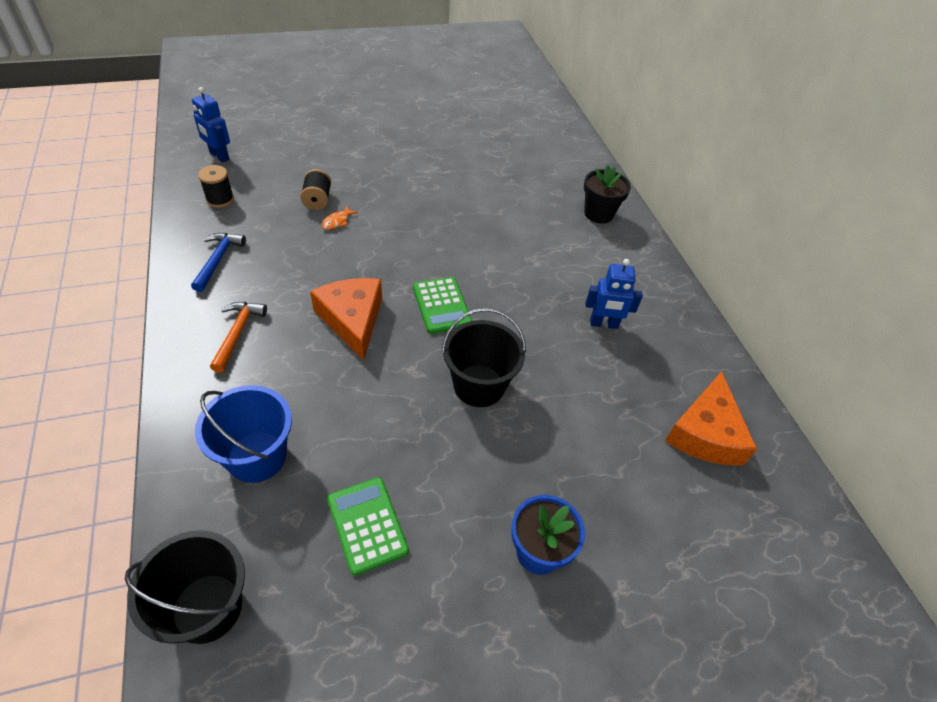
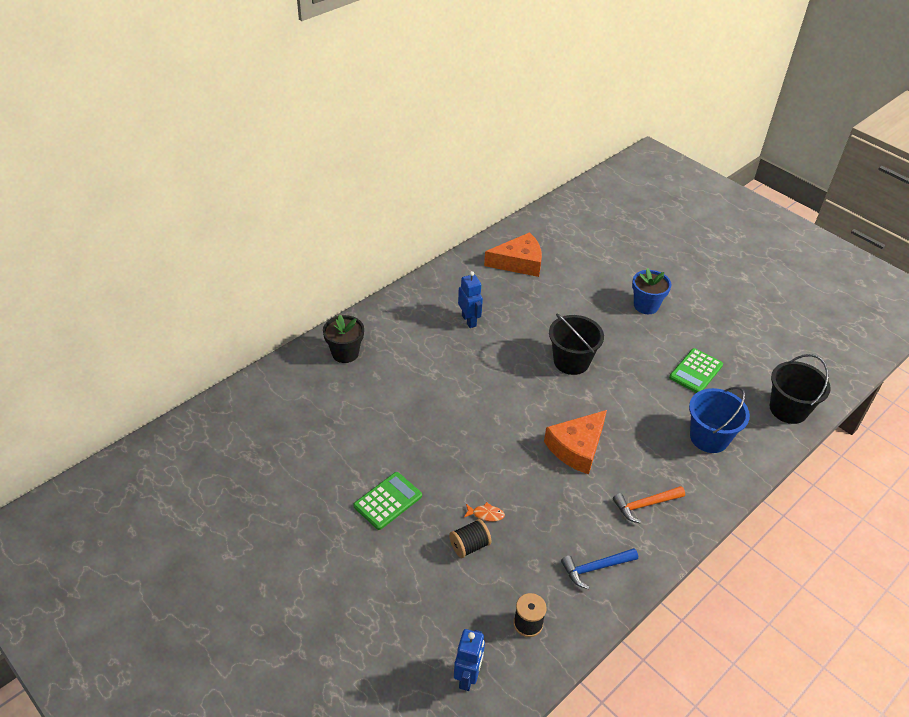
camera: 115 degrees left, 5 degrees down
green calculator [413,277,472,334] -> green calculator moved to [354,472,422,530]

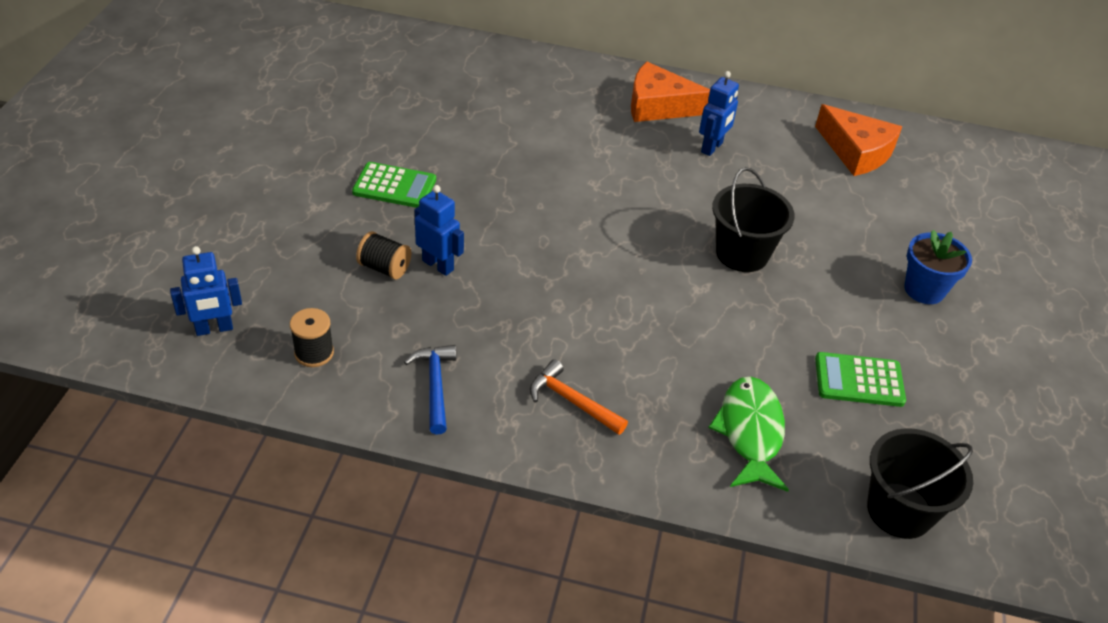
camera: 55 degrees right, 0 degrees up
black flower pot [323,314,364,363] -> none
orange fish [464,502,505,522] -> blue robot [415,185,464,276]
orange cheese [544,410,607,474] -> orange cheese moved to [631,62,710,122]
blue hammer [561,548,638,589] -> blue hammer turned 45 degrees clockwise [404,345,456,434]
blue bucket [689,387,750,453] -> green fish [708,376,789,492]

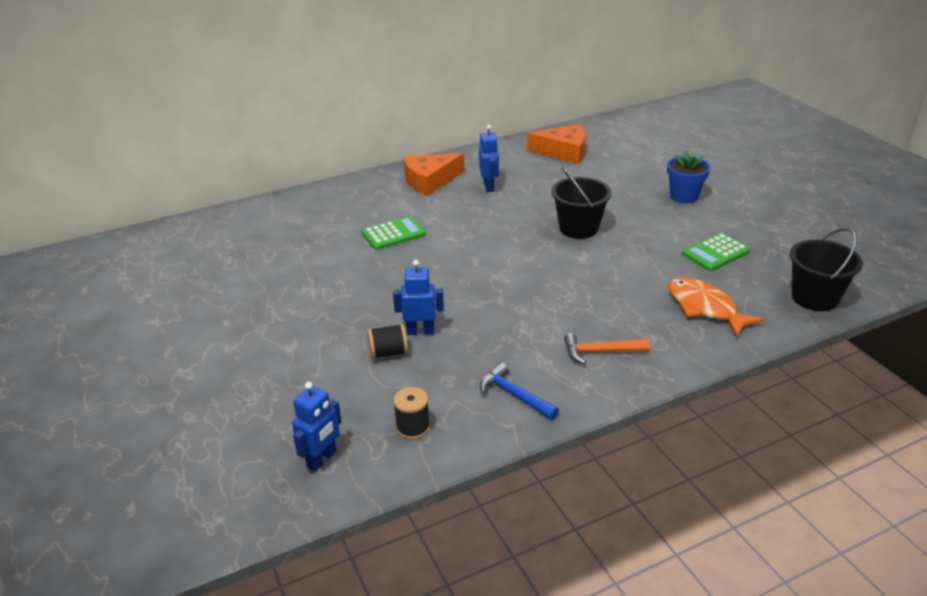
camera: 35 degrees left, 10 degrees down
green calculator [352,162,436,208] -> green calculator moved to [362,216,426,250]
green fish [708,376,789,492] -> orange fish [669,277,764,337]

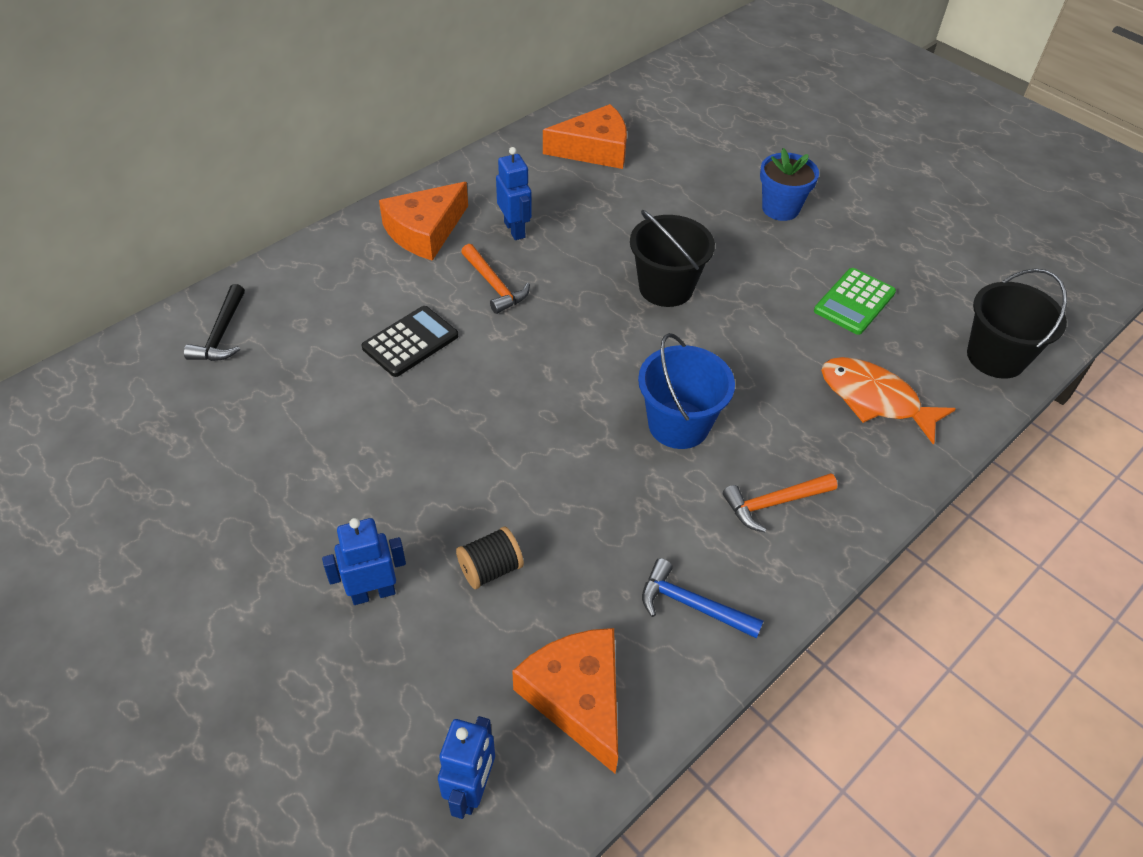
camera: 20 degrees left, 15 degrees up
green calculator [362,216,426,250] -> black calculator [361,306,458,377]
blue robot [393,260,444,335] -> blue robot moved to [322,518,406,605]
black spool [393,387,430,440] -> orange cheese [512,628,618,773]
none -> black hammer [184,284,245,361]
none -> orange hammer [461,244,530,314]
none -> blue bucket [638,333,735,449]

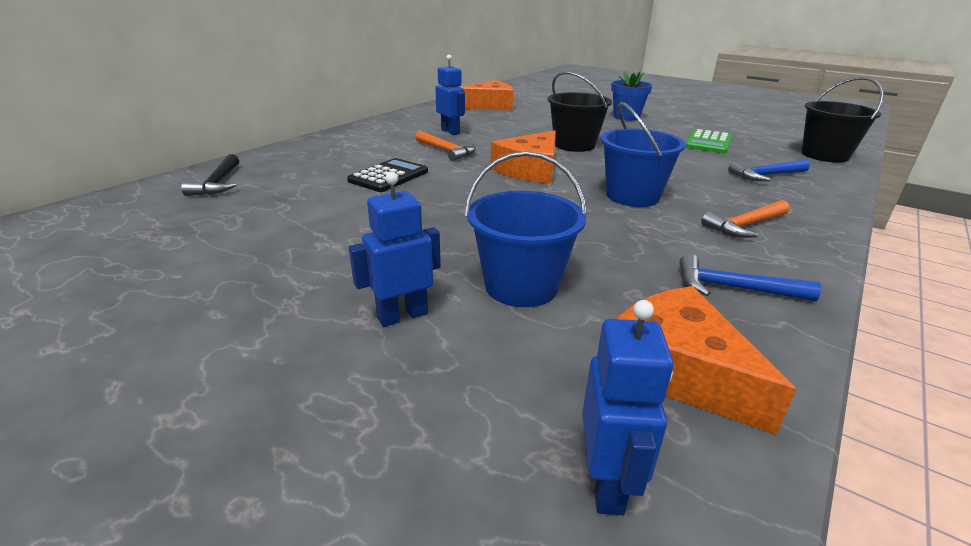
camera: 10 degrees left, 20 degrees down
orange cheese [379,182,468,261] -> orange cheese moved to [490,130,556,184]
black spool [456,526,524,589] -> blue bucket [465,151,587,307]
orange fish [821,357,956,445] -> blue hammer [728,159,810,181]

